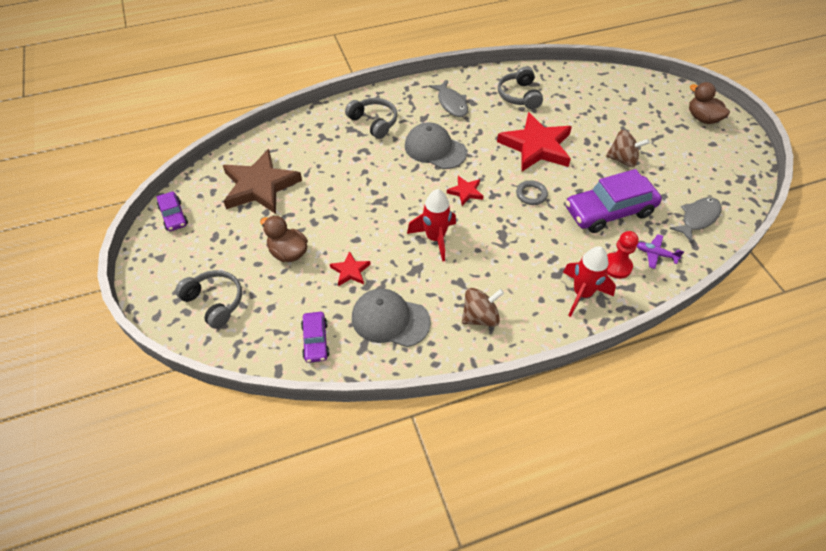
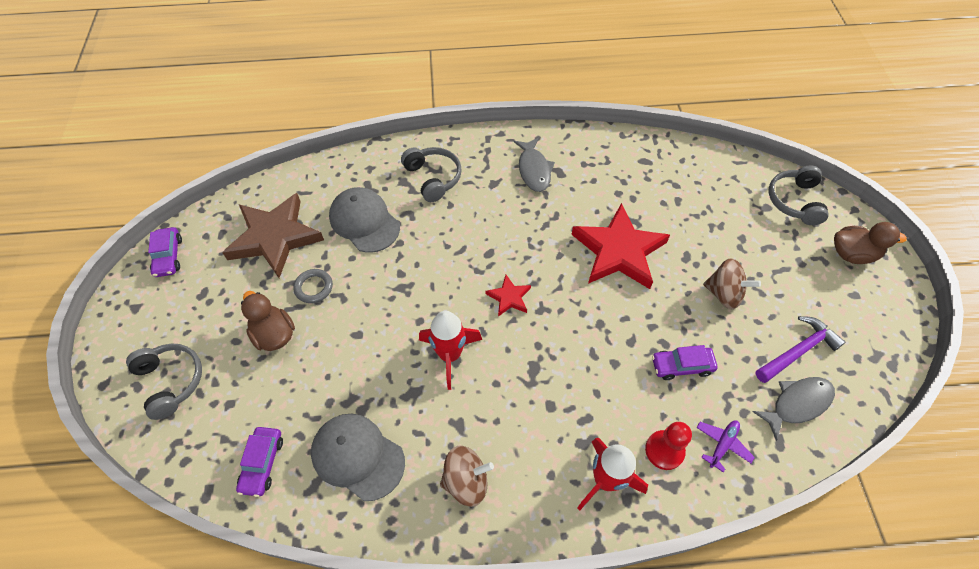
camera: 15 degrees right, 5 degrees up
red star [330,251,371,286] -> none
grey cap [405,122,467,169] -> grey cap moved to [329,187,400,253]
grey headphones [498,67,543,109] -> grey headphones moved to [768,165,829,225]
grey ring [516,180,548,205] -> grey ring moved to [293,269,333,303]
purple car [565,169,662,233] -> purple car [652,345,718,380], size x0.52
purple plane [637,234,684,269] -> purple plane turned 90 degrees clockwise [696,420,755,472]
brown duck [689,82,730,124] -> brown duck turned 120 degrees clockwise [834,222,907,264]
none -> purple hammer [755,316,845,383]

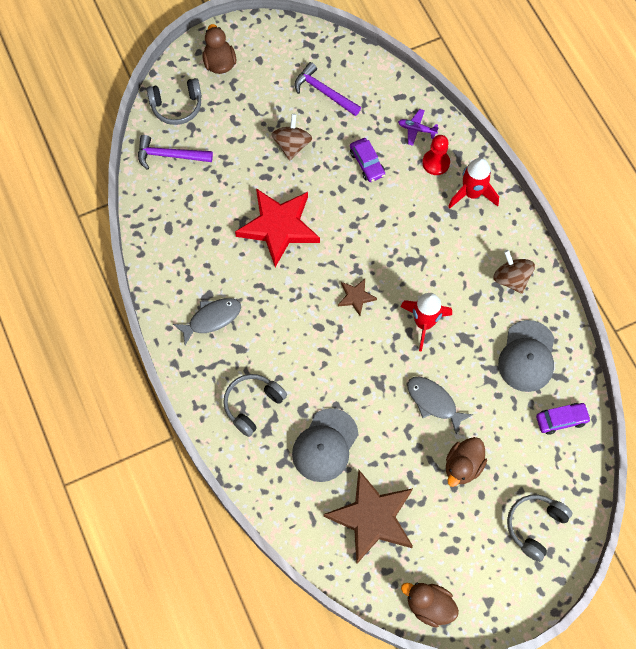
camera: 110 degrees left, 10 degrees up
purple car [148,227,182,277] -> brown duck [401,583,459,628]
grey ring [293,269,333,303] -> none
red star [486,275,531,317] -> brown star [338,279,377,316]
grey fish [753,377,835,441] -> grey fish moved to [407,377,473,435]
none -> purple hammer [138,135,213,170]

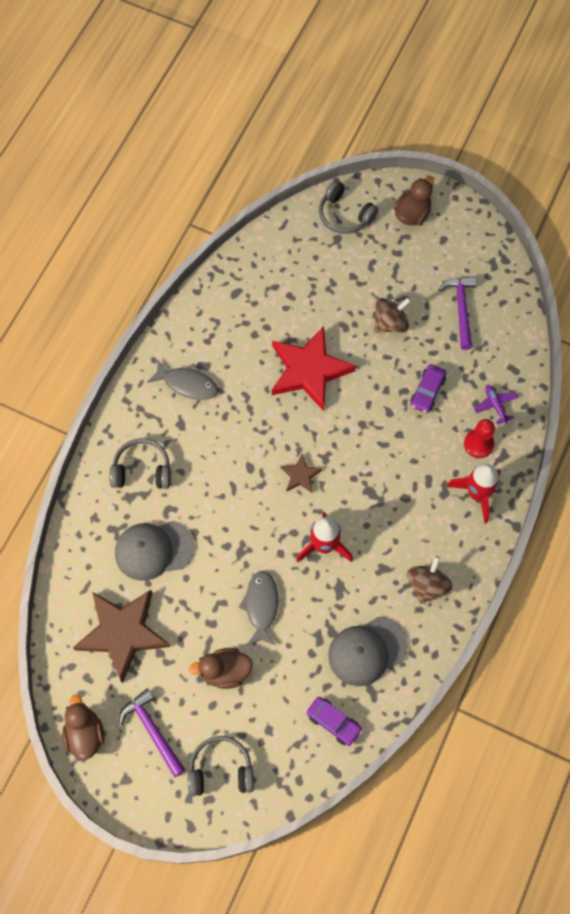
camera: 50 degrees right, 0 degrees up
purple hammer [138,135,213,170] -> purple hammer moved to [119,688,185,777]

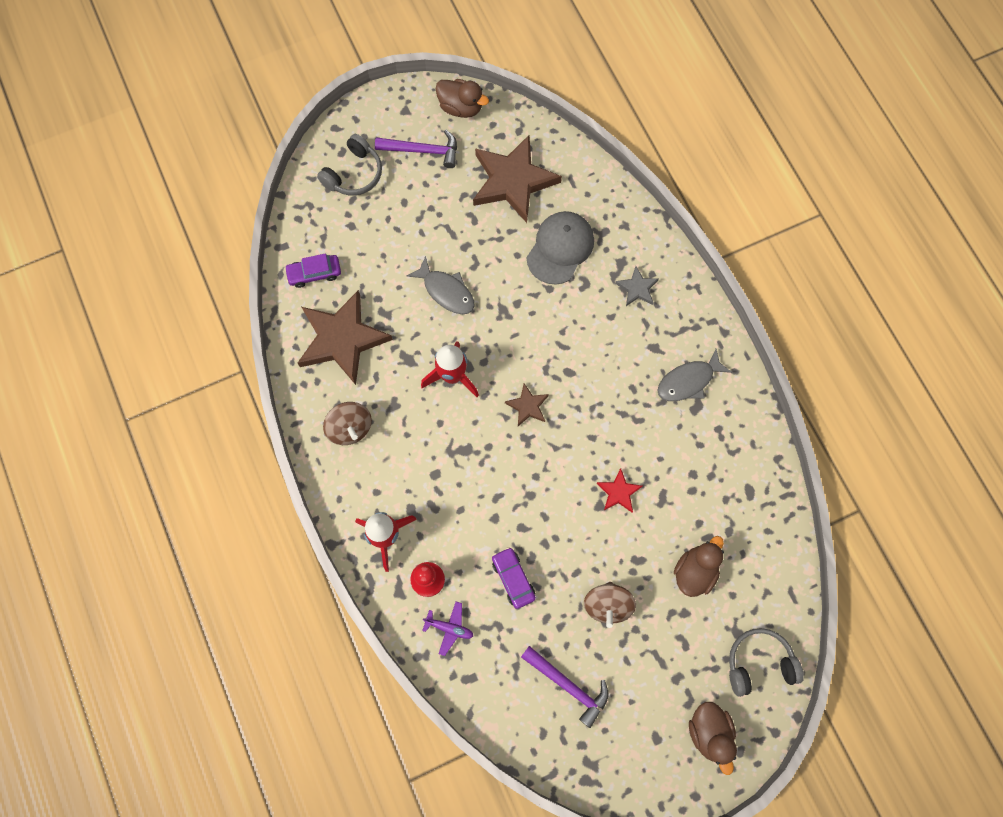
camera: 130 degrees right, 5 degrees up
grey headphones [109,438,171,489] -> grey star [615,266,659,306]
brown duck [189,648,253,689] -> brown duck moved to [674,536,724,597]
red star [272,326,356,411] -> red star [596,468,642,513], size x0.46
grey cap [328,617,408,686] -> brown star [298,290,393,385]

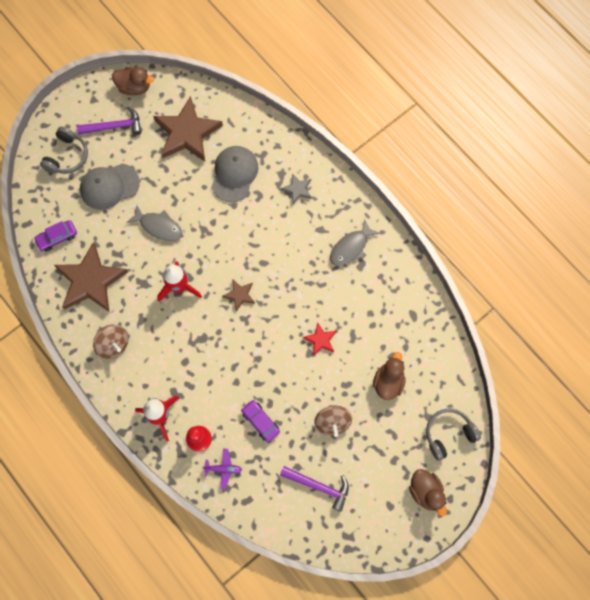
camera: 15 degrees left, 0 degrees up
none -> grey cap [80,164,140,210]

